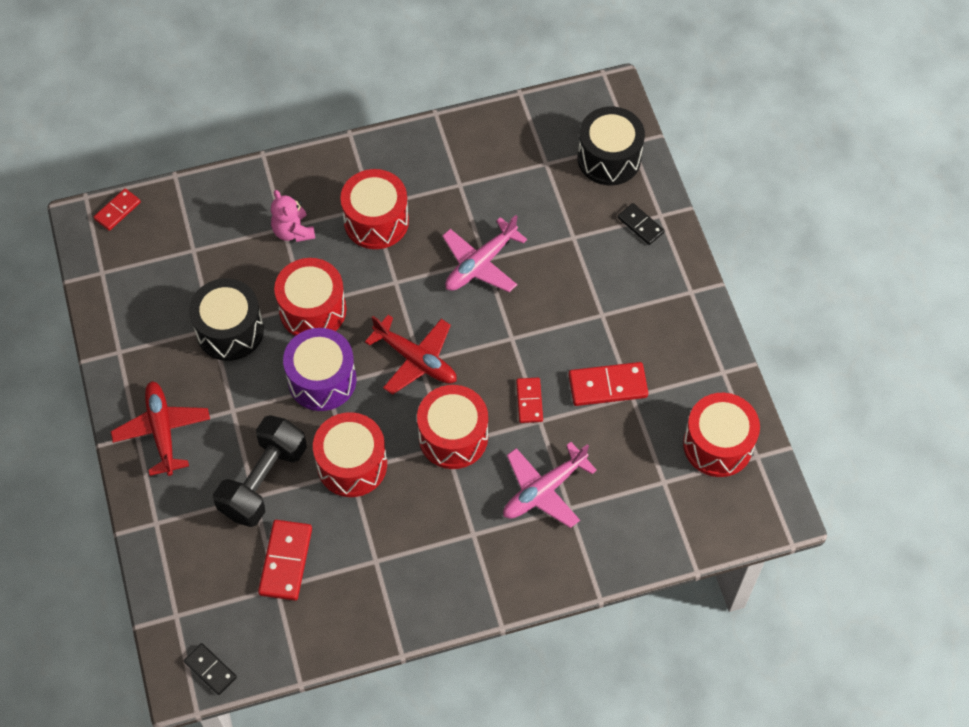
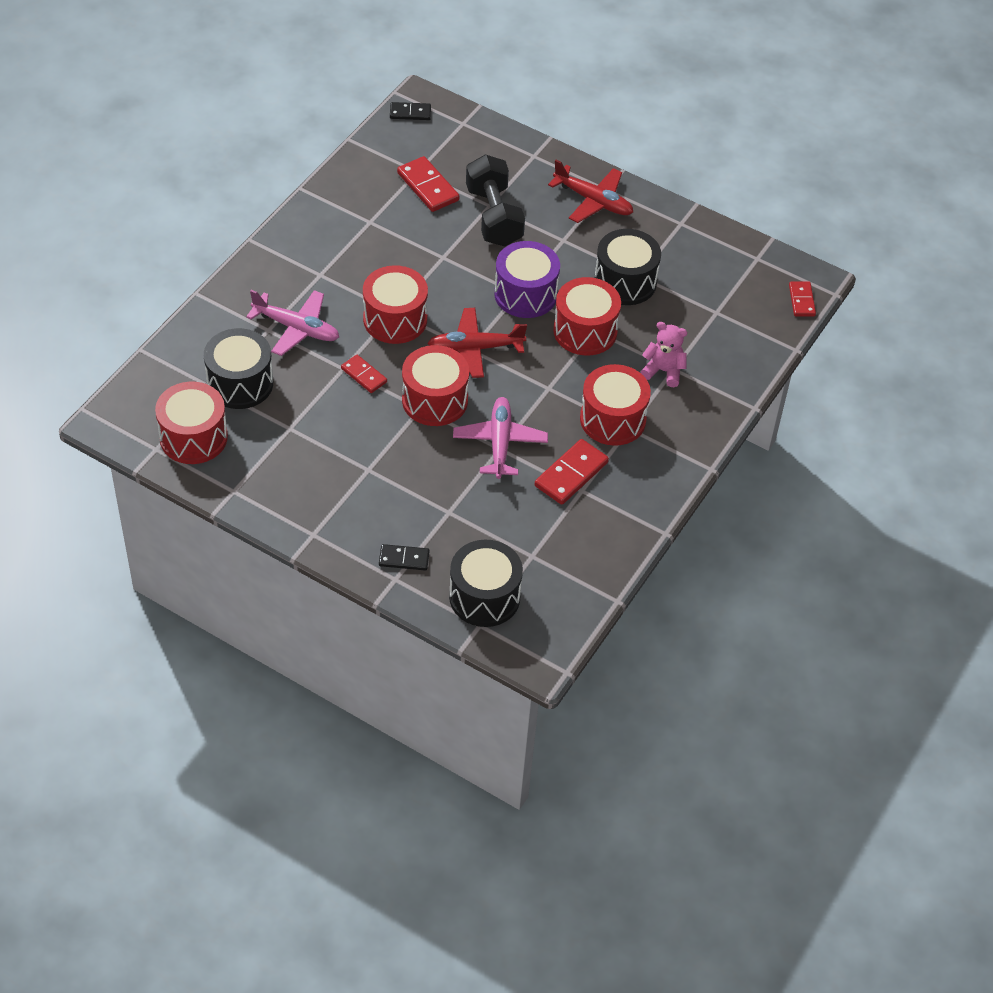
camera: 135 degrees right, 10 degrees down
red drum [313,412,387,497] -> red drum moved to [402,345,469,426]
pink plane [503,442,597,528] -> pink plane turned 105 degrees clockwise [246,290,339,356]
red domino [568,362,648,406] -> red domino moved to [535,439,609,505]
none -> black drum [204,328,273,409]

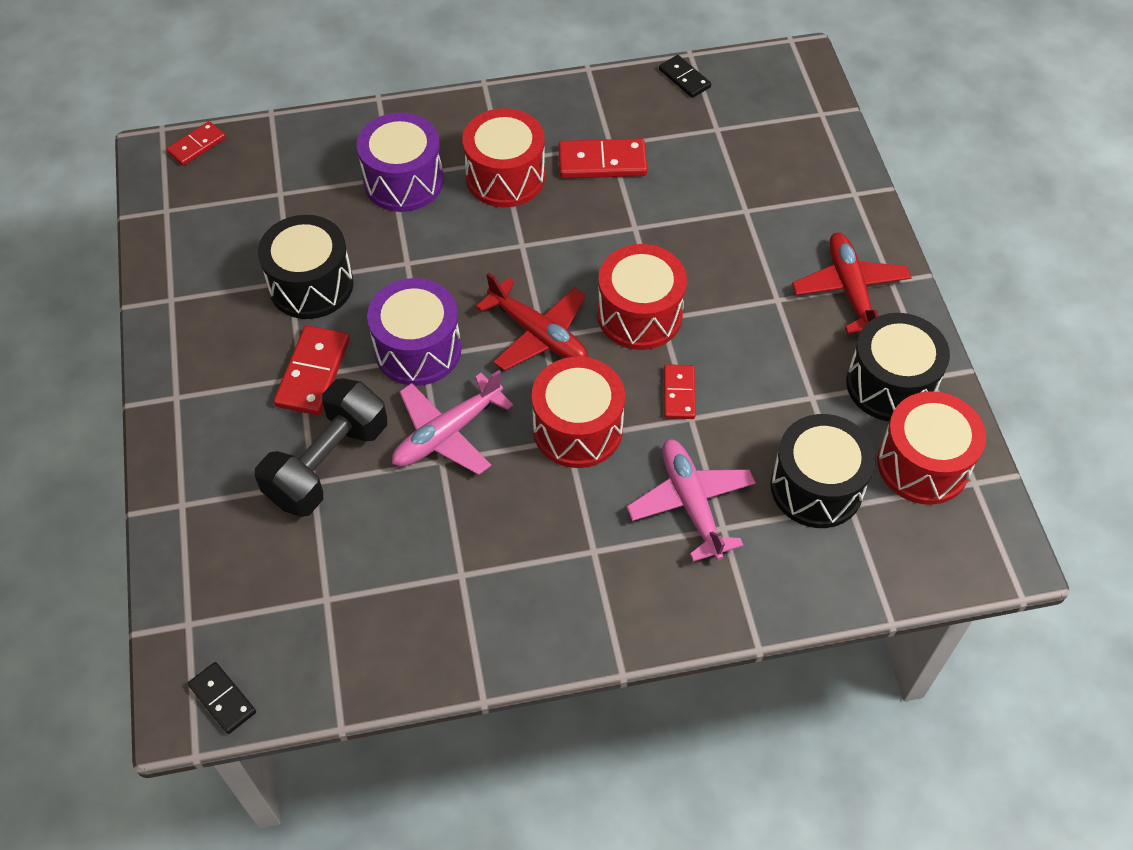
camera: 130 degrees left, 5 degrees up
black domino [379,544,430,570] -> black domino moved to [659,55,711,98]
red domino [397,156,459,212] -> red domino moved to [274,325,350,415]
black drum [449,540,523,627] -> black drum moved to [846,313,950,422]
pink plane [453,397,548,479] -> pink plane moved to [392,370,513,475]
red plane [548,160,633,223] -> red plane moved to [792,233,912,334]
red drum [553,277,621,356] -> none
pink teddy bear [641,322,687,387] -> purple drum [357,113,444,212]

